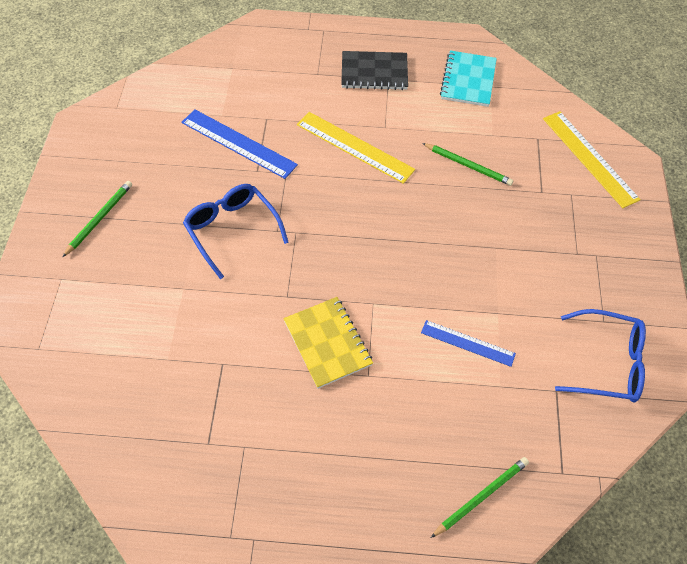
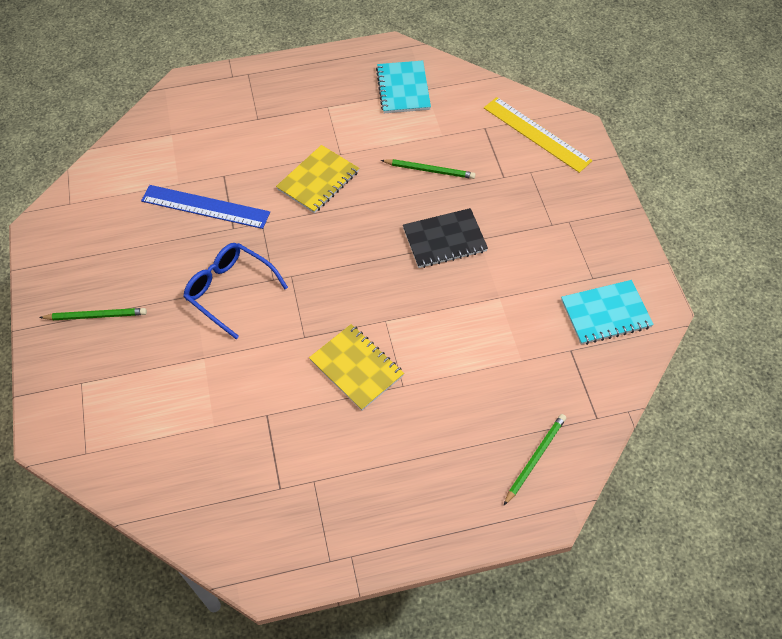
camera: 15 degrees left, 0 degrees up
green pencil [63,181,132,257] -> green pencil turned 75 degrees clockwise [39,308,147,320]
yellow ruler [297,112,415,184] -> yellow notebook [276,145,359,213]
black notebook [341,51,408,90] -> black notebook moved to [403,208,488,268]
blue ruler [421,320,516,367] -> none
blue glasses [555,309,646,402] -> turquoise notebook [561,280,654,345]

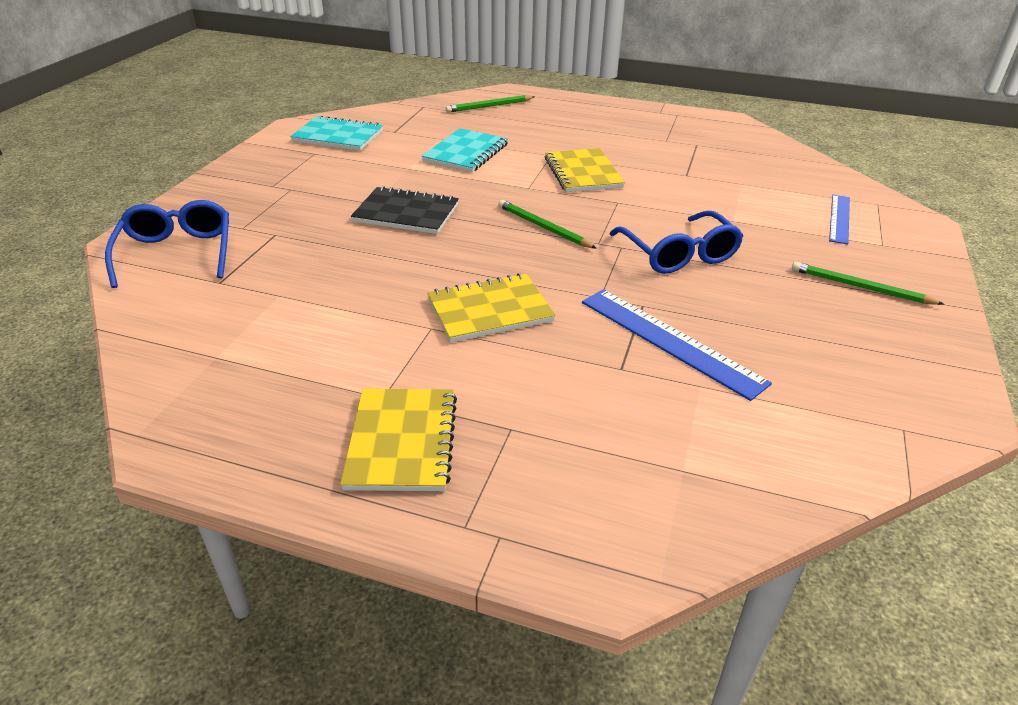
camera: 150 degrees left, 20 degrees down
turquoise notebook [376,61,431,113] -> turquoise notebook moved to [422,128,508,172]
green pencil [381,159,476,179] -> green pencil moved to [498,200,597,249]
yellow ruler [484,97,592,173] -> blue glasses [105,200,229,288]
none -> yellow notebook [340,388,457,491]
none -> blue ruler [829,195,850,245]

